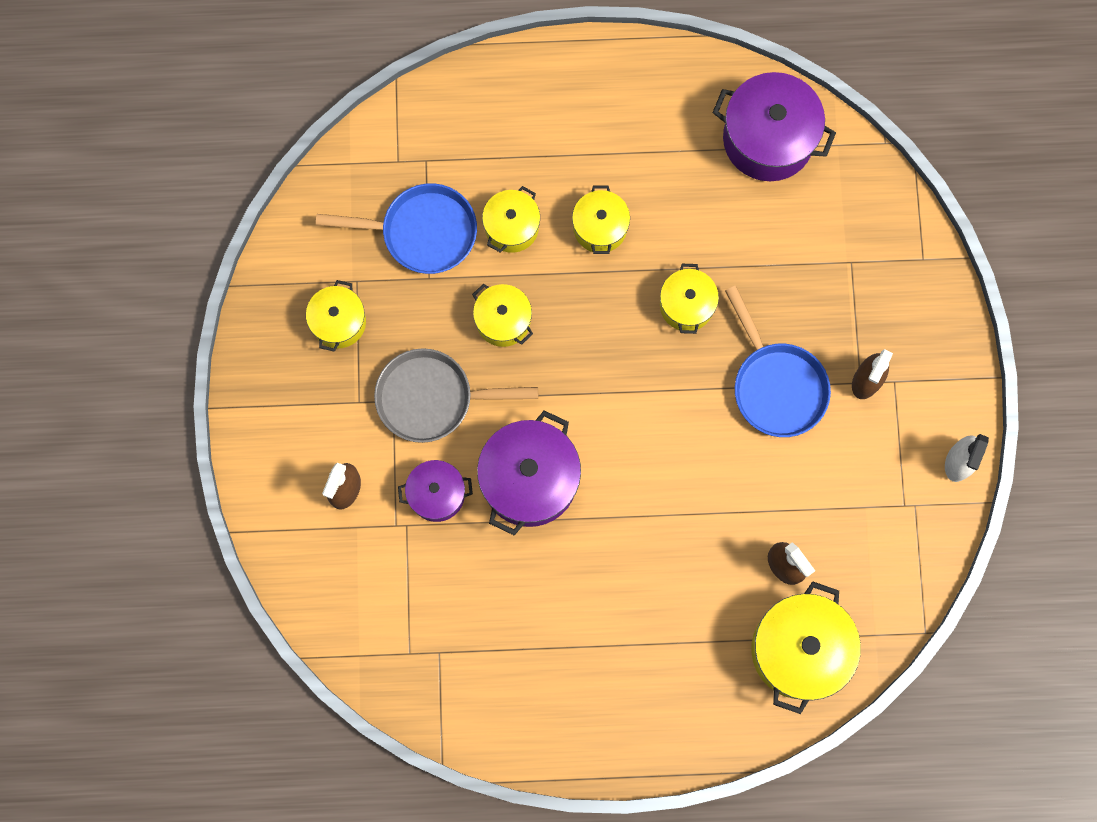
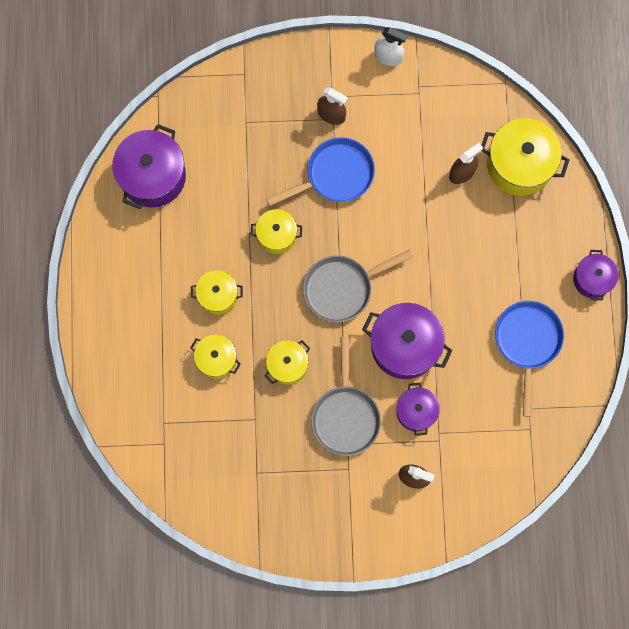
camera: 90 degrees left, 0 degrees up
yellow pot [306,280,366,352] -> none
blue pan [316,183,477,274] -> blue pan moved to [495,301,564,417]
none -> grey pan [303,249,413,322]
none -> purple pot [573,250,618,301]

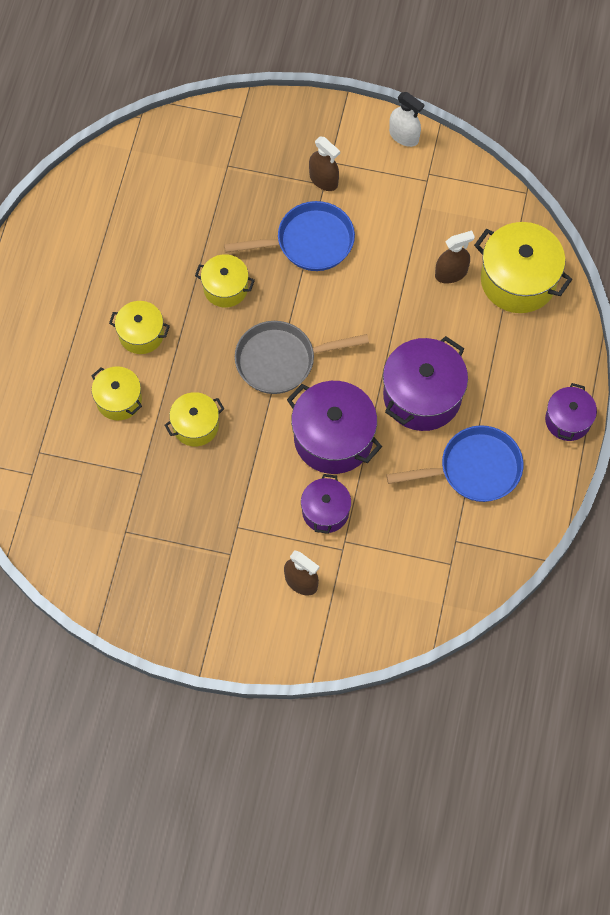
camera: 15 degrees right, 10 degrees down
purple pot [112,124,186,209] -> purple pot moved to [383,336,468,431]
grey pan [311,337,381,456] -> none
blue pan [495,301,564,417] -> blue pan turned 60 degrees clockwise [386,425,524,502]

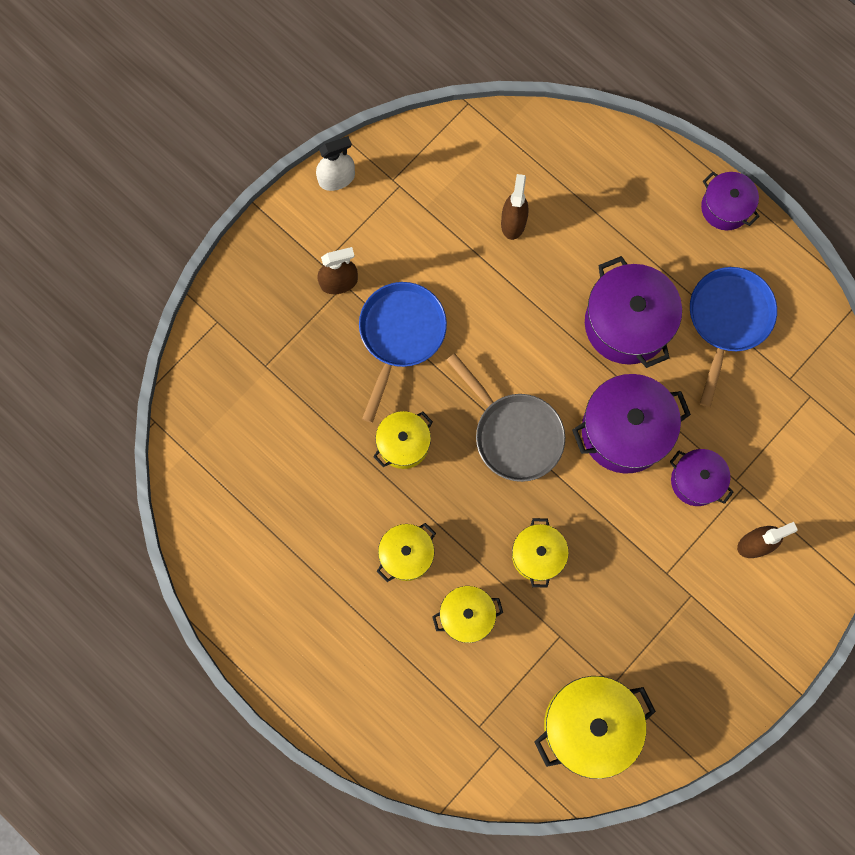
camera: 60 degrees left, 10 degrees up
grey pan [235,321,369,394] -> grey pan turned 60 degrees counterclockwise [446,353,565,482]
yellow pot [474,222,573,313] -> yellow pot moved to [535,676,656,779]

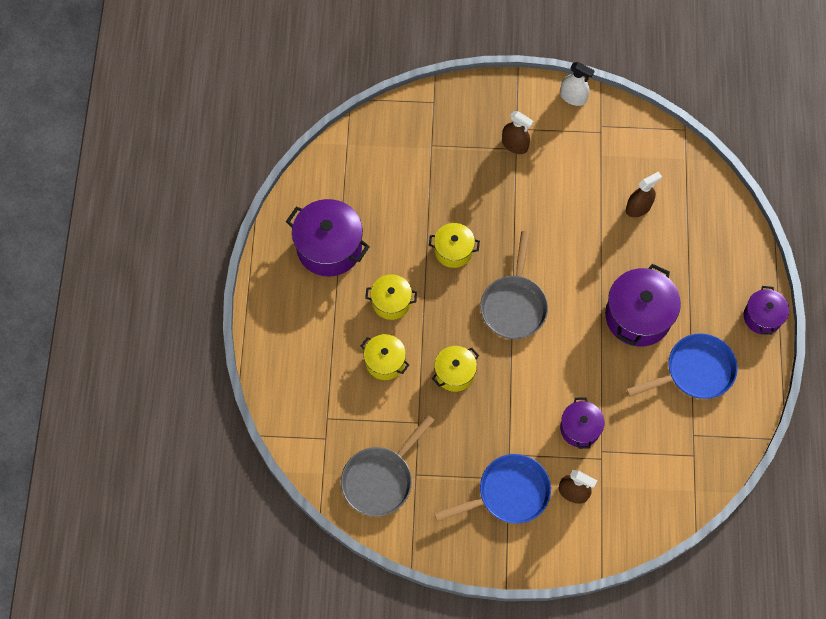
camera: 50 degrees right, 10 degrees down
blue pan [359,282,447,423] -> blue pan moved to [434,454,551,524]
yellow pot [535,676,656,779] -> grey pan [341,415,435,517]
purple pot [572,374,691,474] -> purple pot moved to [286,199,370,277]

